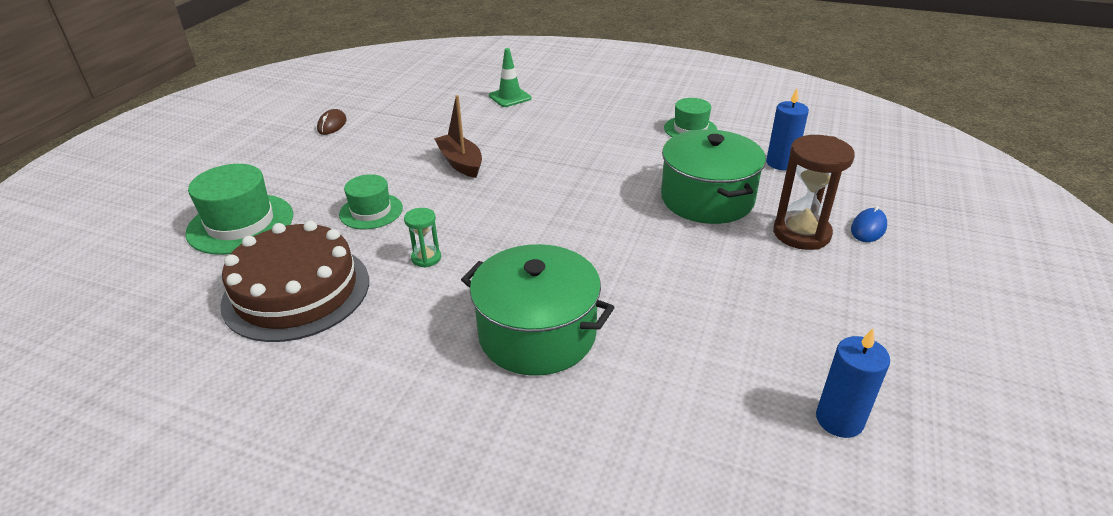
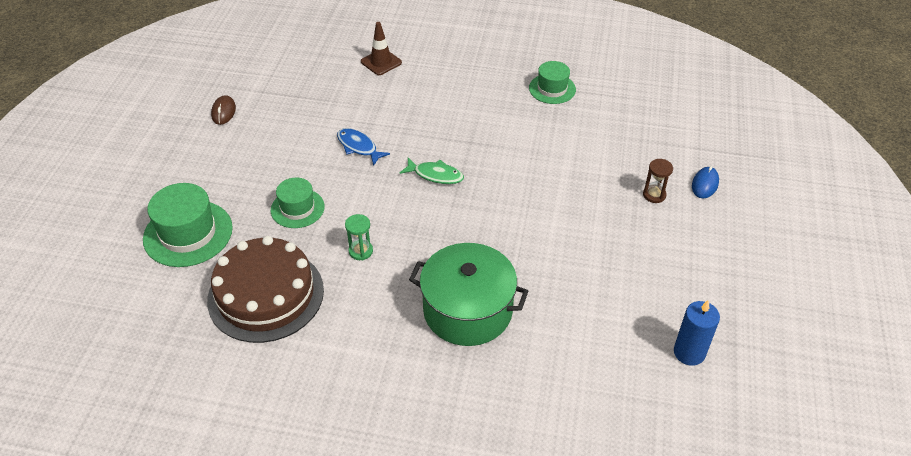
camera: 10 degrees left, 10 degrees up
brown boat [434,95,482,178] -> blue fish [337,128,390,166]
green traffic cone [489,48,532,107] -> brown traffic cone [361,22,402,75]
green pot [661,129,766,224] -> none
blue candle [766,88,809,170] -> none
brown hourglass [773,135,855,250] -> brown hourglass [643,159,673,203], size x0.52
none -> green fish [400,158,464,184]

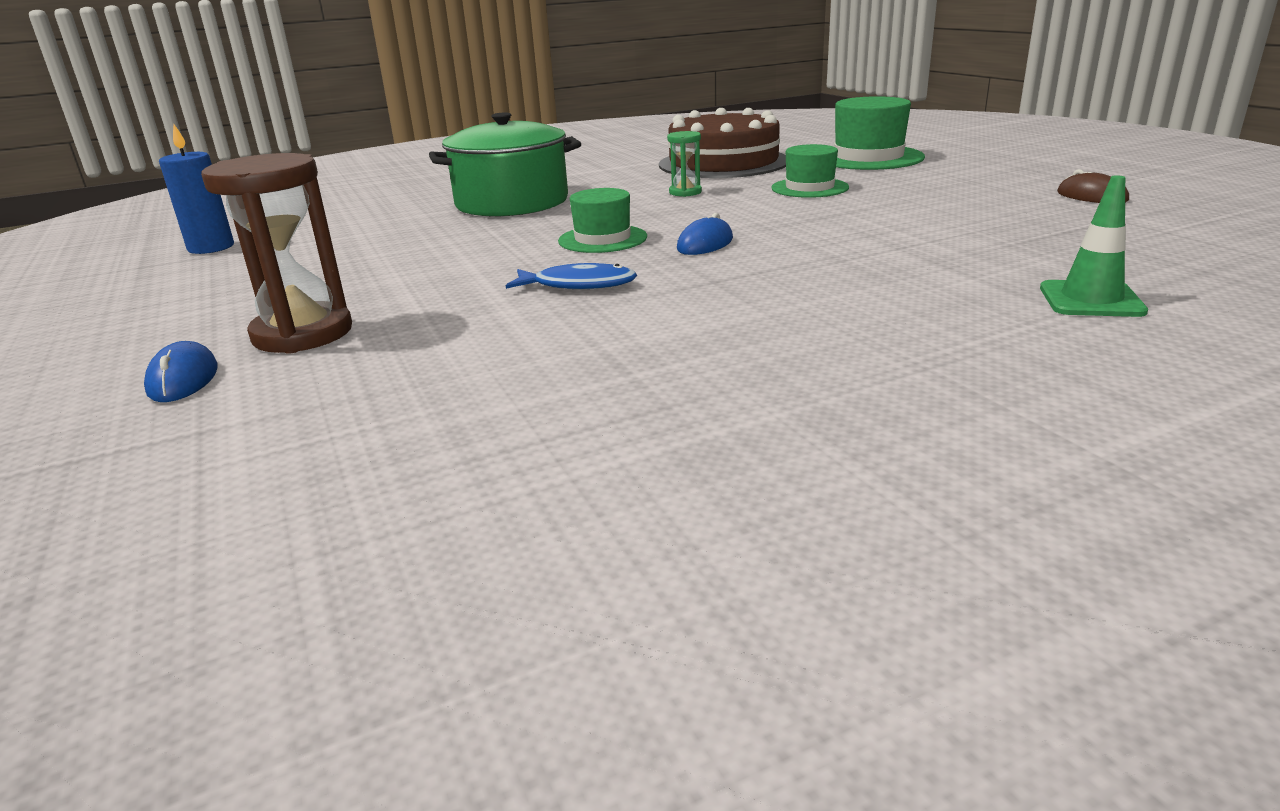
camera: 145 degrees right, 20 degrees down
blue fish [337,128,390,166] -> blue fish moved to [506,263,637,289]
brown traffic cone [361,22,402,75] -> green traffic cone [1040,175,1148,317]
green fish [400,158,464,184] -> blue mouse [677,213,733,255]
green hat [529,61,576,104] -> green hat moved to [558,188,647,253]
brown hourglass [643,159,673,203] -> brown hourglass [201,153,352,354], size x1.94

